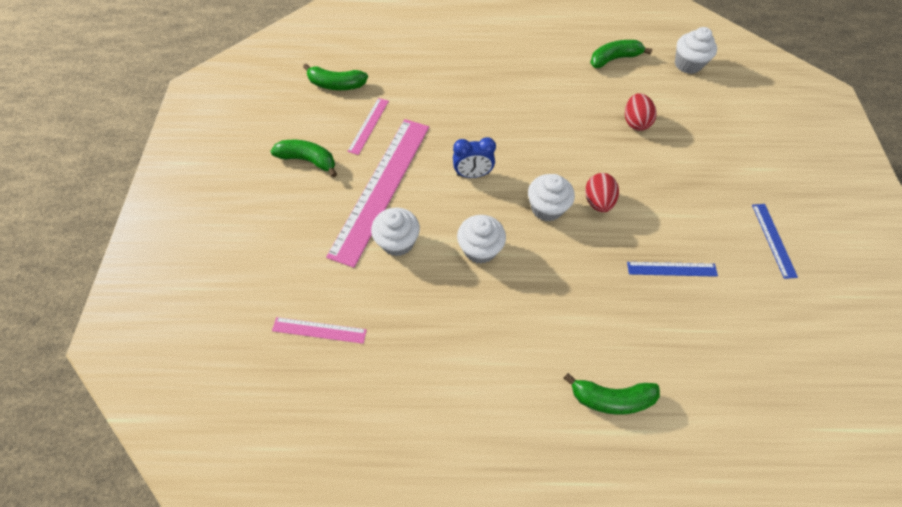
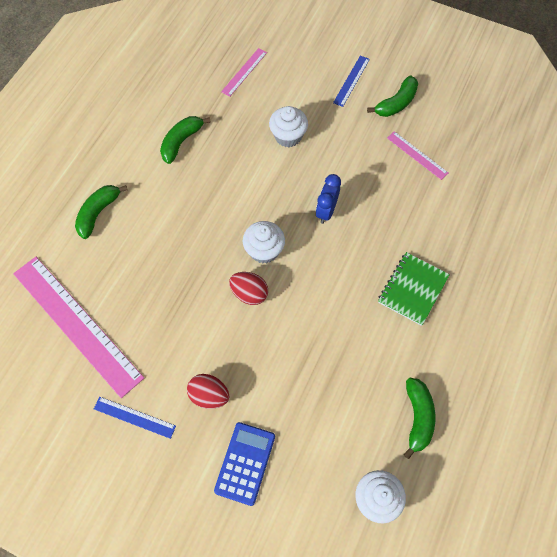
camera: 115 degrees right, 5 degrees up
green banana [303,64,368,90] -> green banana moved to [160,116,211,164]
pink ruler [326,119,429,268] -> pink ruler moved to [13,257,144,398]
white cupcake [457,215,506,264] -> none
red egg [625,93,657,131] -> red egg moved to [187,374,229,409]
blue ruler [627,262,718,277] -> blue ruler moved to [333,55,370,107]
none -> blue calculator [214,422,275,506]
none -> green notebook [378,252,450,326]

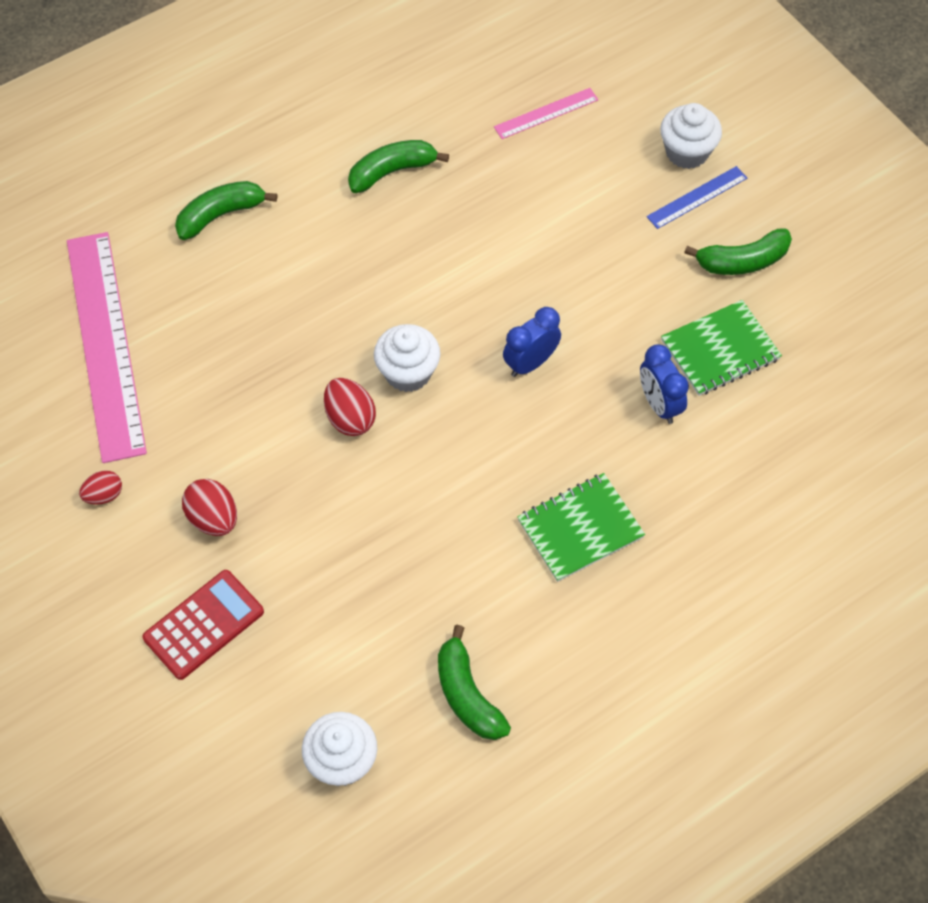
camera: 30 degrees right, 5 degrees down
blue ruler [94,397,176,439] -> red egg [79,470,122,505]
blue calculator [214,422,275,506] -> red calculator [142,570,264,680]
white cupcake [269,106,308,147] -> white cupcake moved to [660,103,722,169]
pink ruler [387,131,448,180] -> green notebook [661,300,782,396]
green banana [404,378,435,459] -> green banana turned 120 degrees clockwise [438,625,511,740]
none -> blue clock [640,344,689,424]

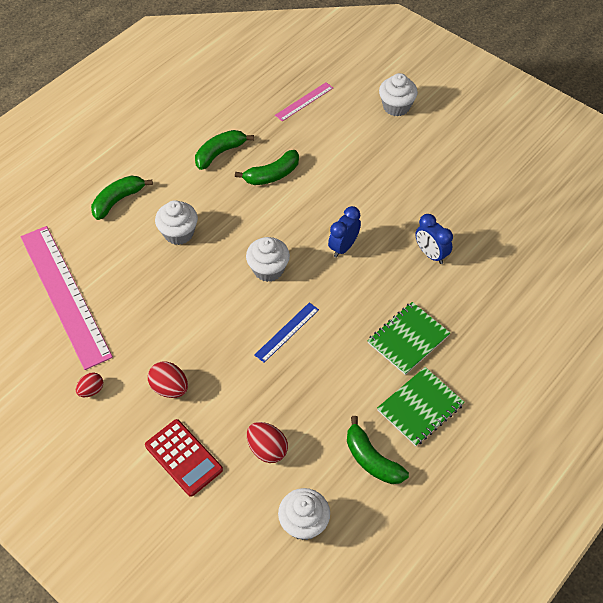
camera: 15 degrees left, 5 degrees down
red calculator [142,570,264,680] -> red calculator turned 105 degrees clockwise [145,419,223,497]
red egg [324,378,376,436] -> red egg moved to [247,422,288,463]
blue ruler [647,166,747,229] -> blue ruler moved to [255,302,319,363]
green notebook [661,300,782,396] -> green notebook moved to [377,367,464,446]
green banana [684,228,792,275] -> green banana moved to [235,150,299,185]
none -> white cupcake [155,200,198,245]

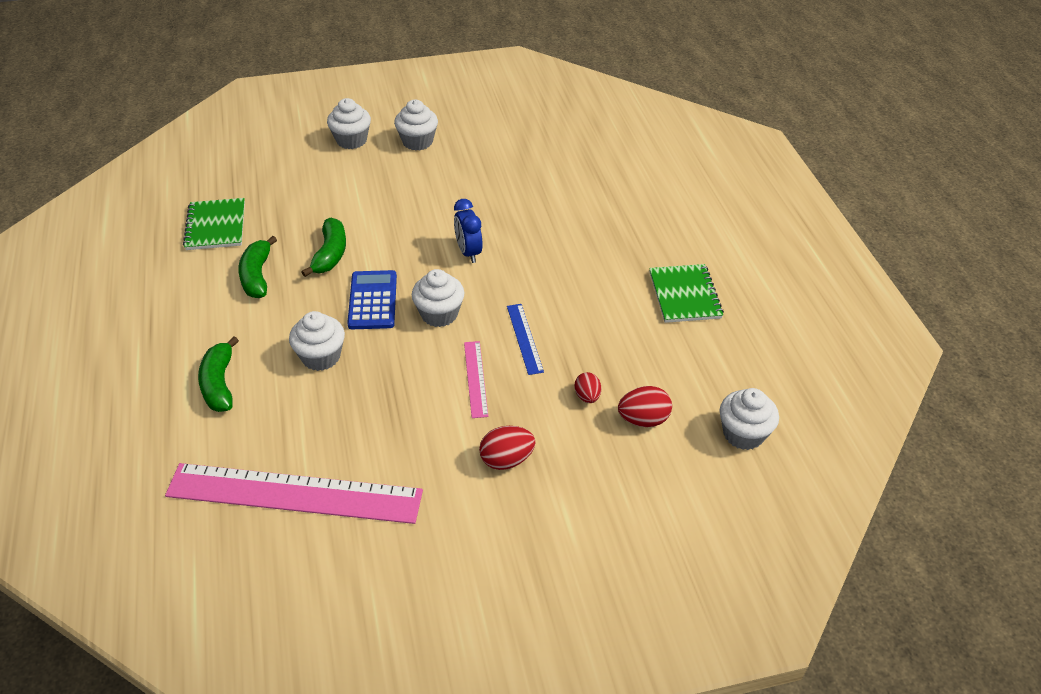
camera: 55 degrees left, 10 degrees down
red egg [76,372,103,397] -> red egg moved to [575,372,601,403]
red calculator [145,419,223,497] -> none
pink ruler [275,82,333,121] -> pink ruler moved to [464,341,488,418]
green banana [347,416,409,484] -> none
green notebook [367,302,450,375] -> green notebook moved to [183,198,245,250]
blue clock [415,214,453,264] -> none
none -> blue calculator [347,270,397,329]
none -> white cupcake [394,100,438,151]

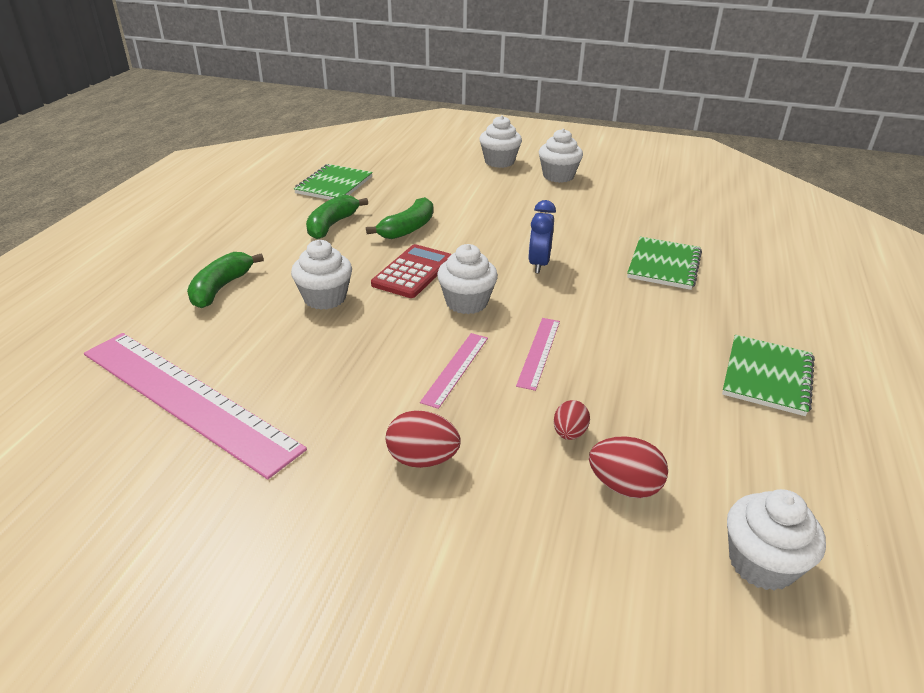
camera: 30 degrees right, 10 degrees down
blue calculator [347,270,397,329] -> red calculator [371,244,452,298]
blue ruler [507,304,544,375] -> pink ruler [516,318,560,391]
none -> green notebook [627,237,702,290]

